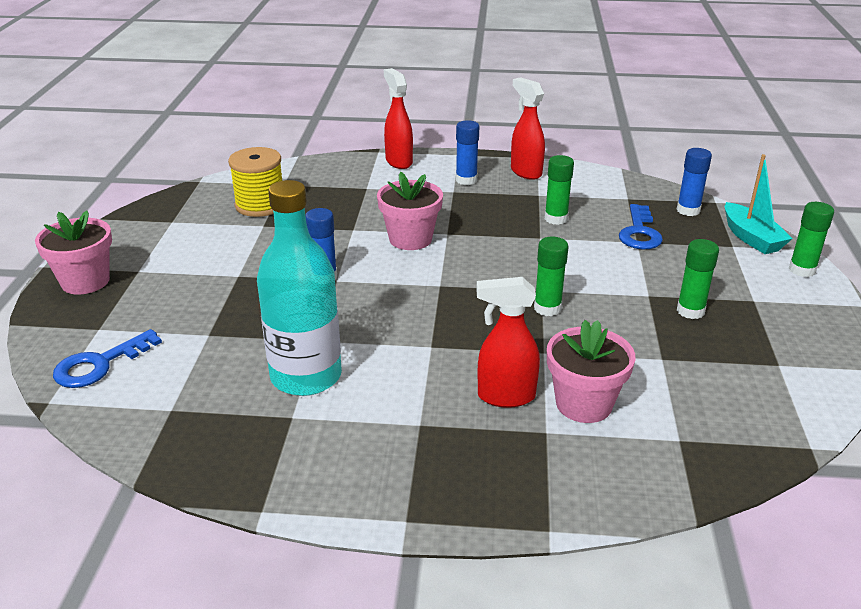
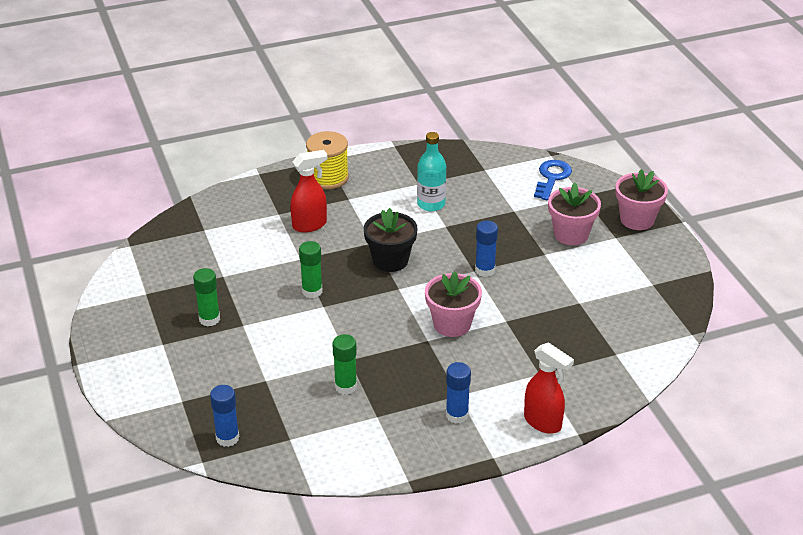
camera: 155 degrees right, 5 degrees up
yellow spool [228,147,282,217] -> yellow spool moved to [306,131,349,189]
turquoise bottle [257,180,342,396] -> turquoise bottle [417,132,446,212], size x0.63
red spray bottle [511,77,545,180] -> none
pink flower pot [547,320,635,423] -> pink flower pot moved to [548,183,601,245]
blue key [619,204,663,249] -> none
turquoise boat [725,154,793,254] -> none
green glue stick [789,202,834,277] -> none
none -> black flower pot [364,208,418,272]

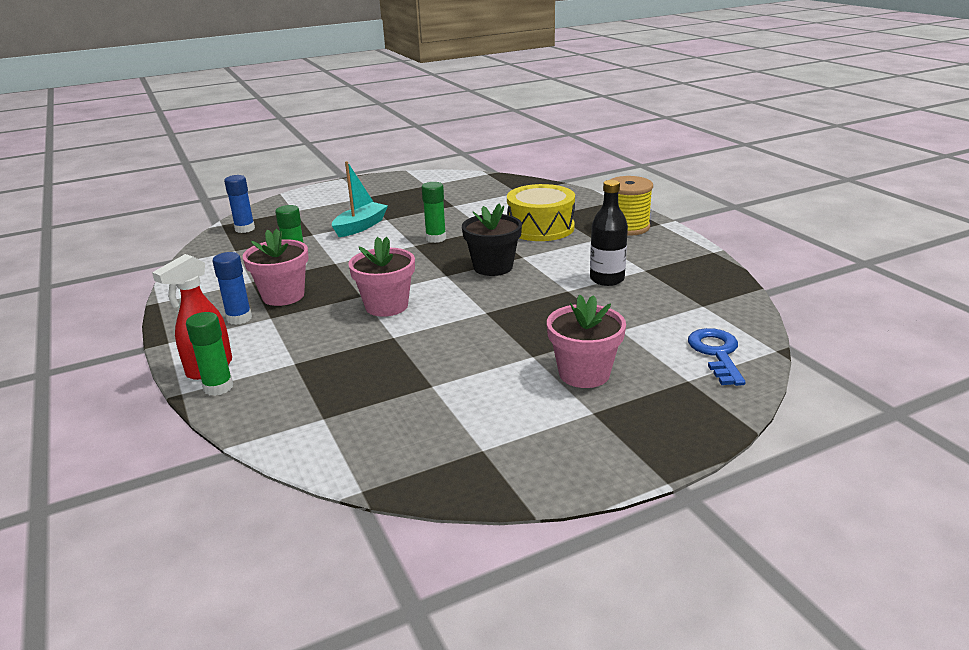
camera: 85 degrees right, 10 degrees down
green glue stick [193,268,220,326] -> green glue stick moved to [186,312,233,396]
red spray bottle [290,150,327,233] -> yellow drum [507,184,575,241]
turquoise bottle [417,132,446,212] -> black bottle [590,180,628,286]
blue glue stick [475,221,498,277] -> none
blue key [534,160,572,200] -> blue key turned 105 degrees counterclockwise [688,328,746,386]
pink flower pot [615,169,668,230] -> pink flower pot moved to [243,228,309,306]
none -> turquoise boat [332,161,388,237]

